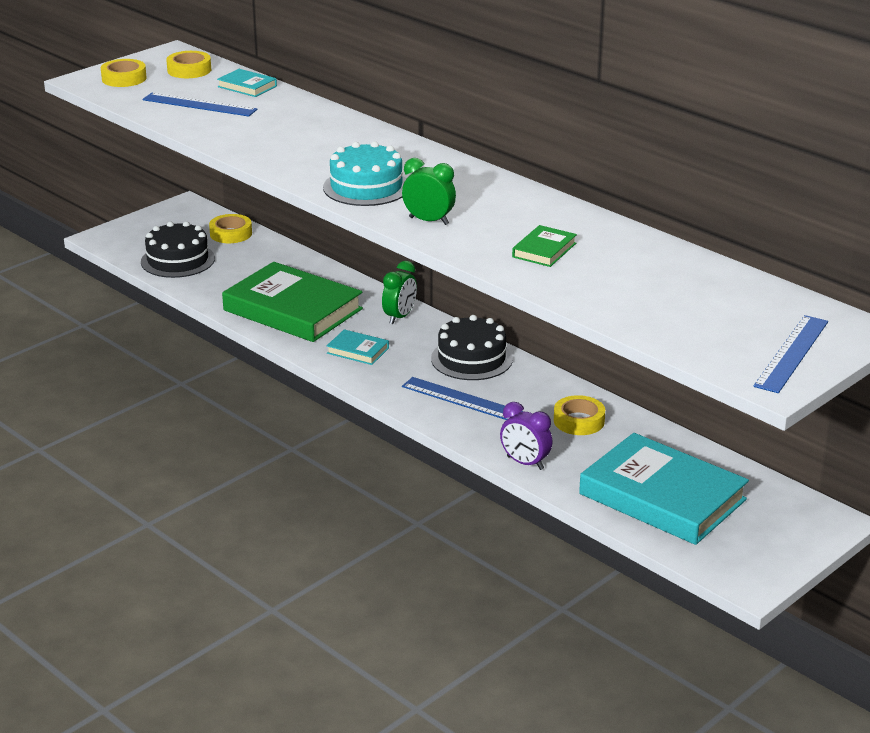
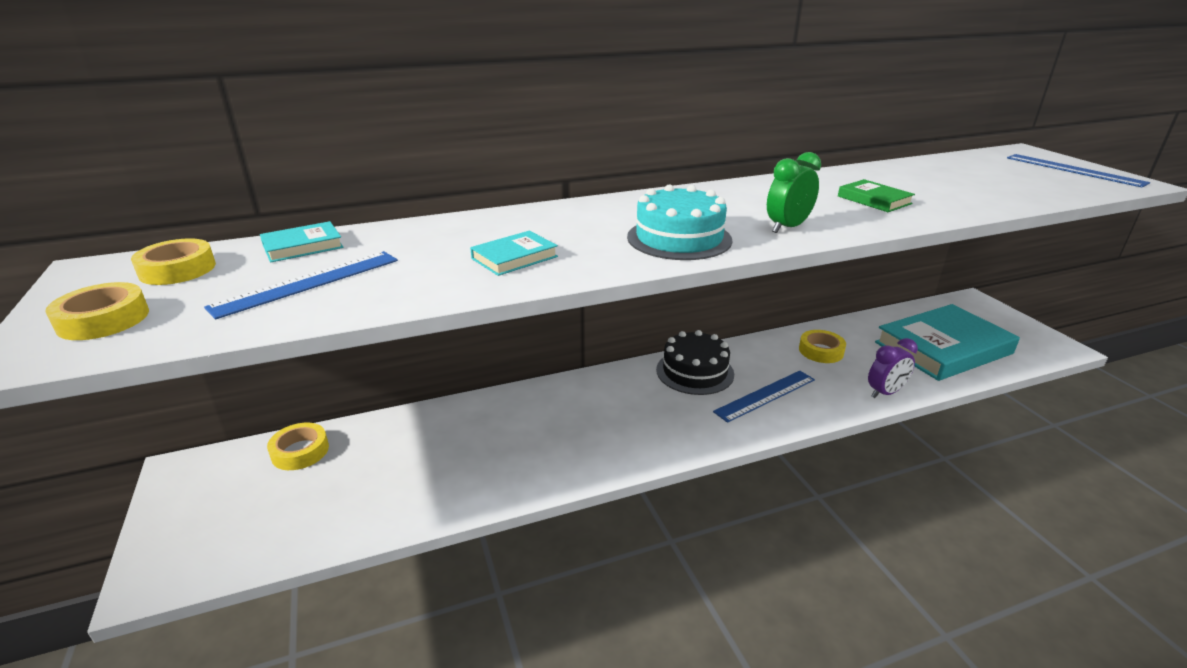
camera: 65 degrees left, 0 degrees up
black cake [141,221,215,278] -> none
green book [222,262,363,342] -> none
turquoise book [327,329,389,365] -> turquoise book moved to [470,231,558,276]
green clock [382,261,417,324] -> none

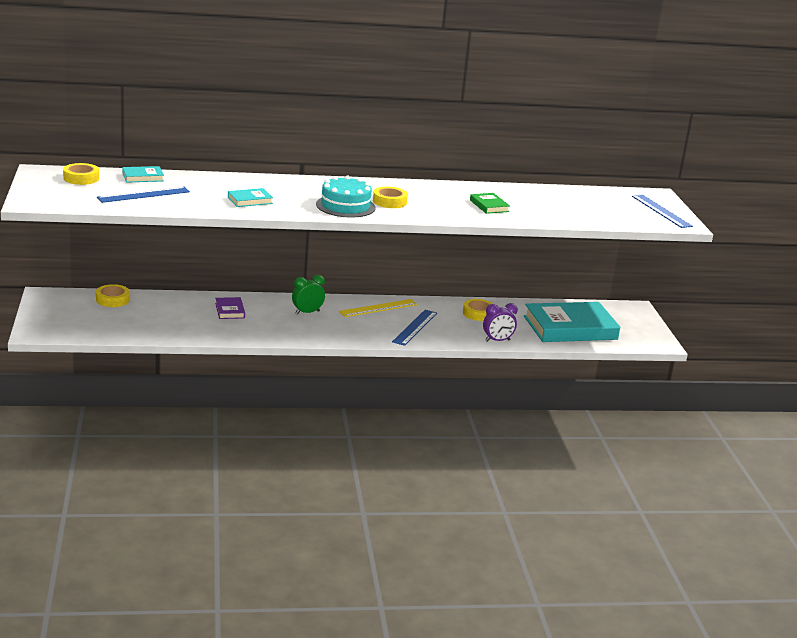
camera: 10 degrees right, 5 degrees down
yellow tape [45,282,149,340] -> yellow tape moved to [373,187,408,208]
black cake [656,330,734,395] -> yellow ruler [339,299,418,317]
blue ruler [713,371,815,423] -> blue ruler turned 45 degrees counterclockwise [392,310,437,346]
green clock [767,152,821,233] -> green clock moved to [292,275,325,315]
none -> purple book [215,297,245,319]

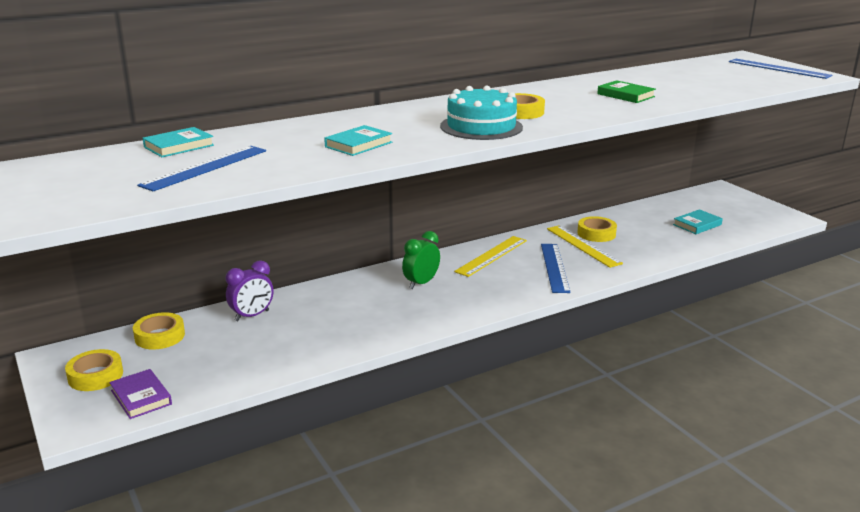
camera: 20 degrees left, 0 degrees up
yellow tape [63,163,99,185] -> yellow tape moved to [65,349,123,391]
purple book [215,297,245,319] -> purple book moved to [109,369,172,419]
purple clock [483,303,518,341] -> purple clock moved to [226,260,274,321]
turquoise book [524,302,620,342] -> turquoise book [673,209,723,234], size x0.43
none -> yellow ruler [547,225,623,268]

